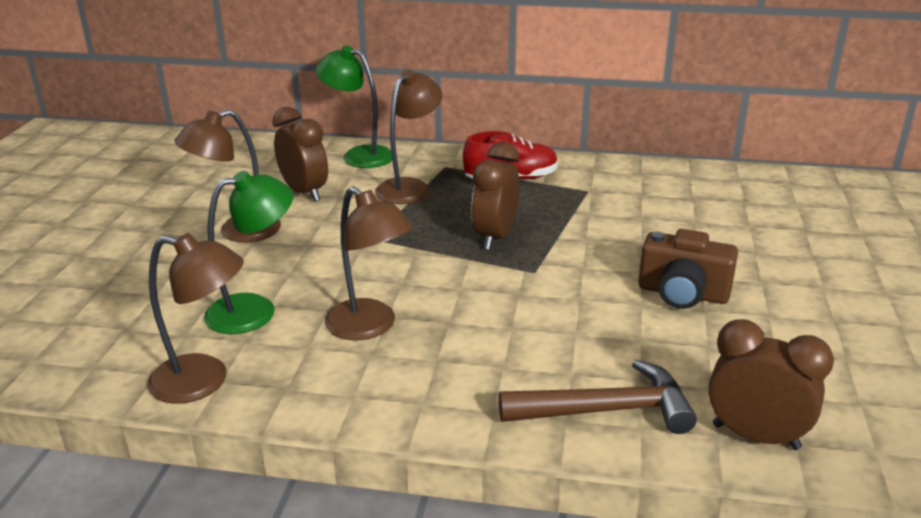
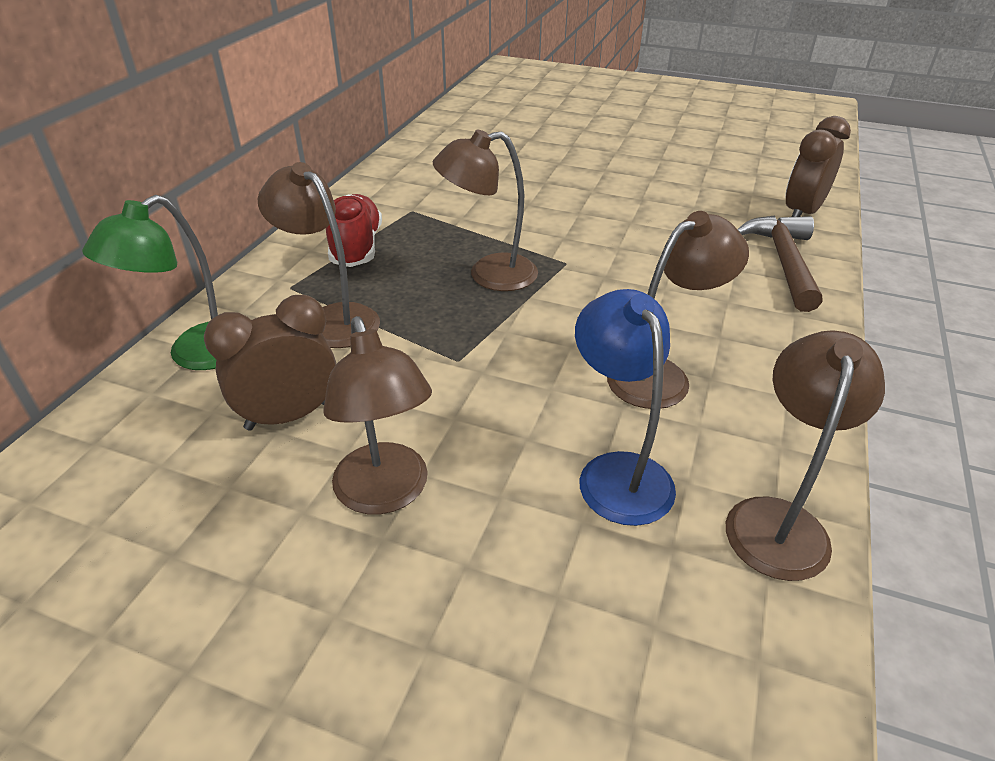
camera: 80 degrees left, 10 degrees up
green lamp [204,171,293,334] -> blue lamp [575,289,676,526]
brown clock [471,142,520,250] -> brown lamp [433,129,538,291]
brown camera [638,229,738,309] -> none

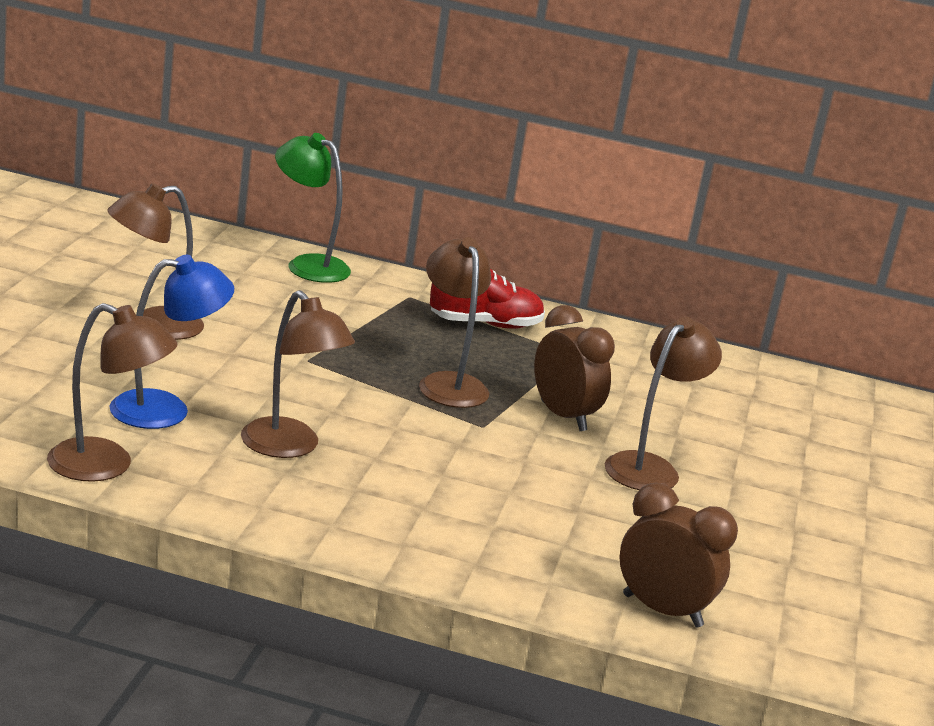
camera: 80 degrees right, 15 degrees down
brown clock [204,295,336,430] -> brown clock moved to [534,305,615,431]
brown lamp [258,162,380,348] -> brown lamp moved to [605,317,722,490]
brown hammer [737,215,822,312] -> none

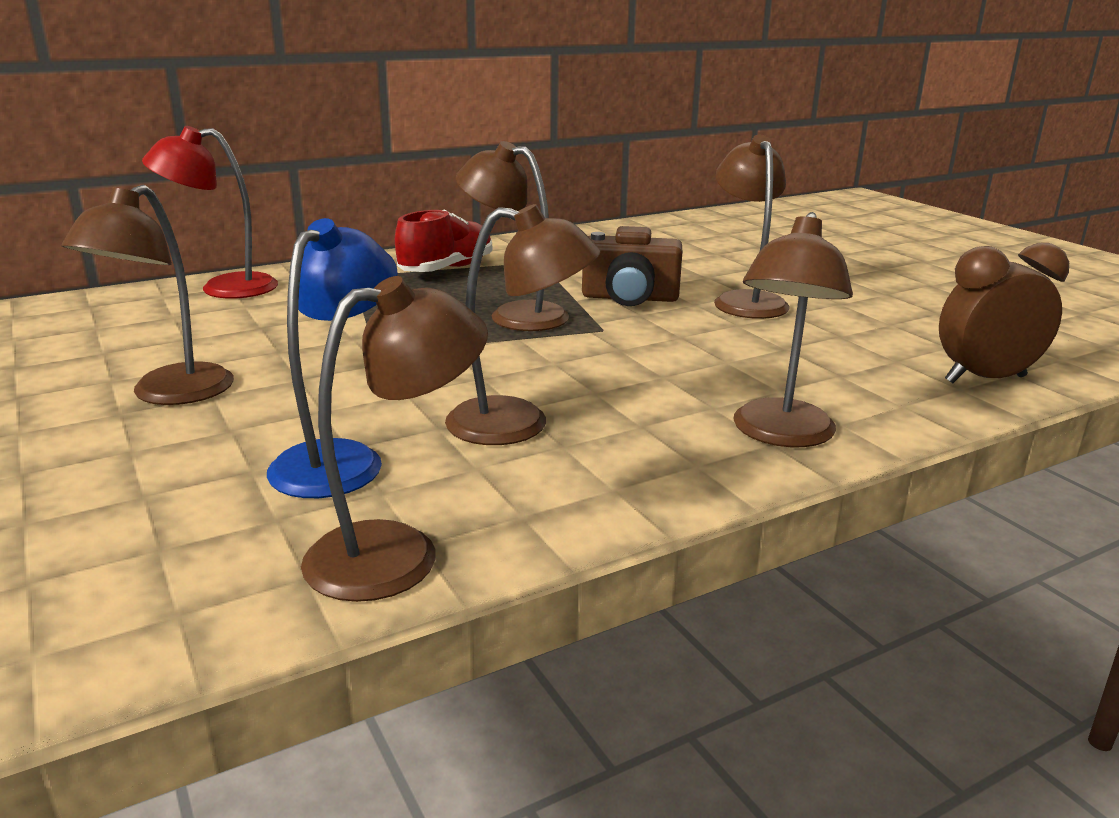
camera: 40 degrees left, 0 degrees up
green lamp [275,133,351,283] -> red lamp [142,126,278,299]
brown clock [534,305,615,431] -> brown camera [582,226,682,306]
none -> brown lamp [734,212,853,447]

